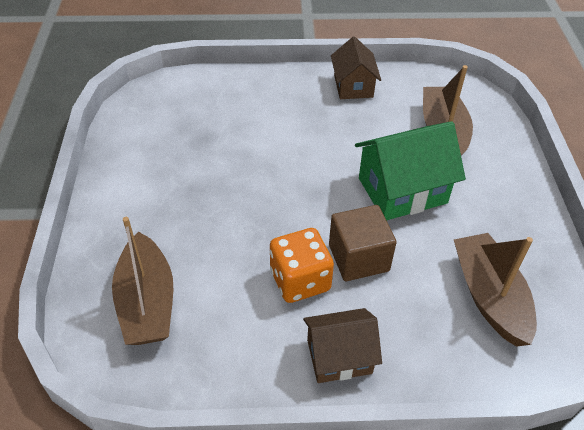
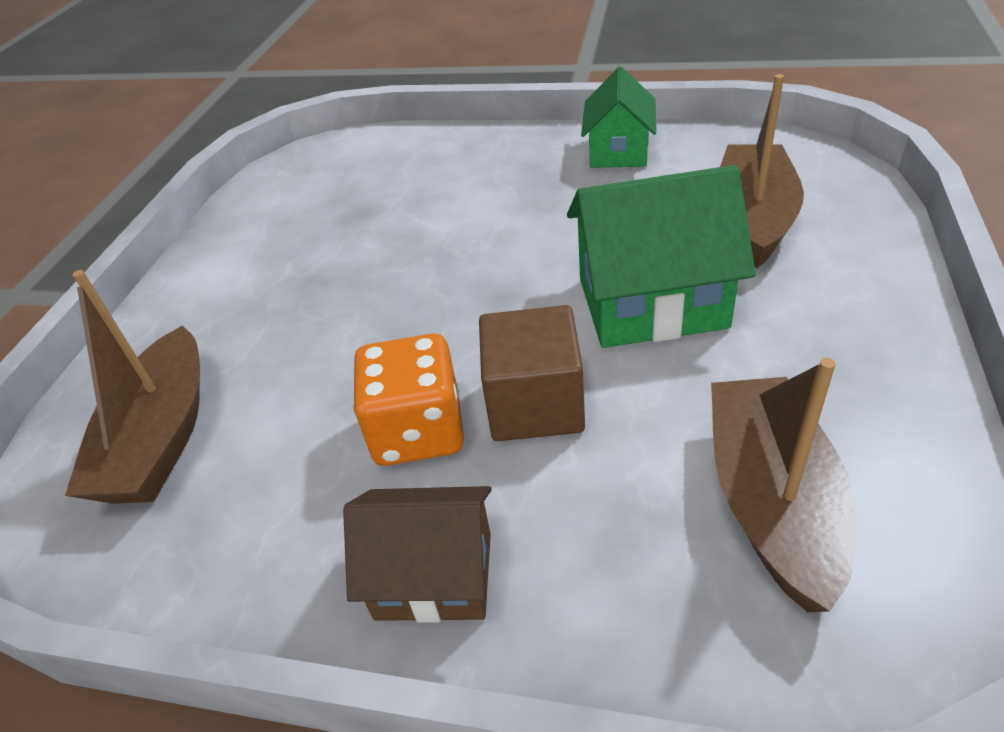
camera: 20 degrees right, 5 degrees down
brown house [331,36,381,99] -> green house [581,67,656,168]

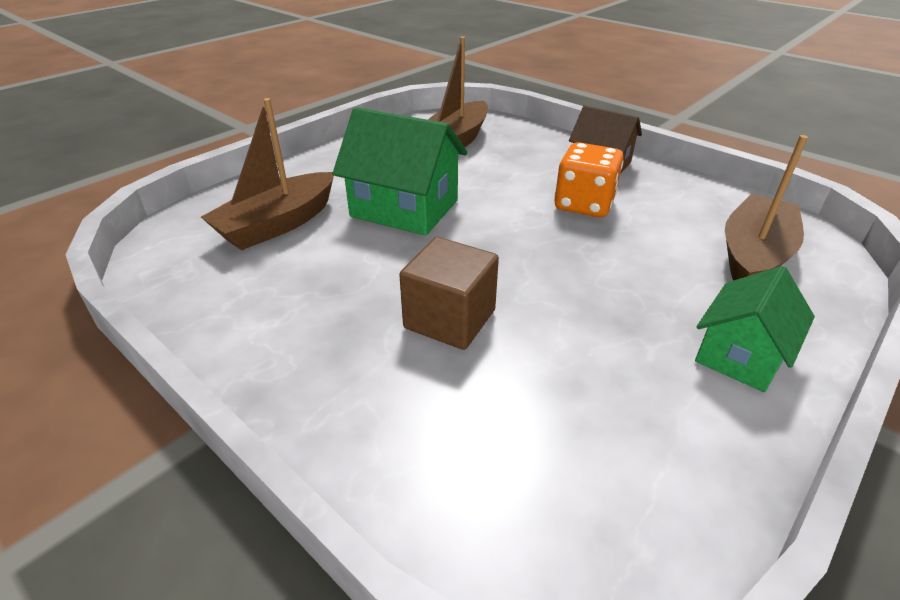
camera: 155 degrees left, 5 degrees down
brown cube [479,305,585,441] -> brown cube moved to [399,237,499,350]
green house [581,67,656,168] -> green house moved to [695,266,815,392]

